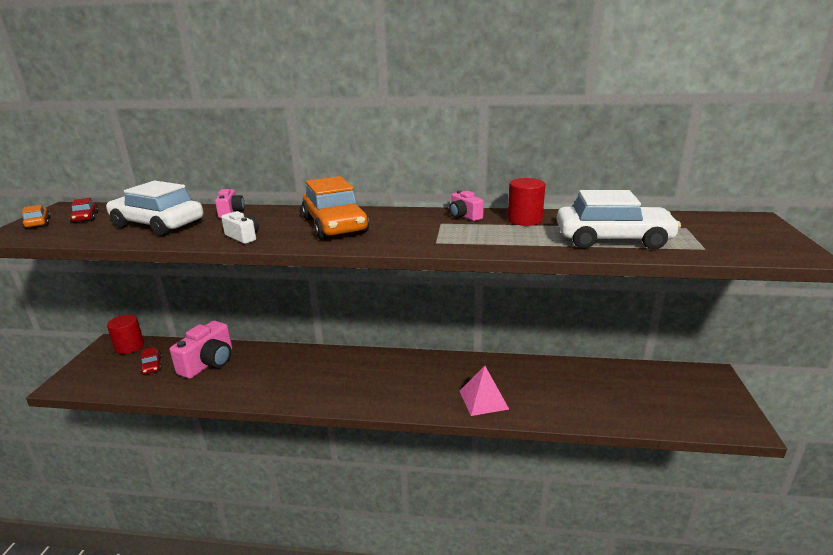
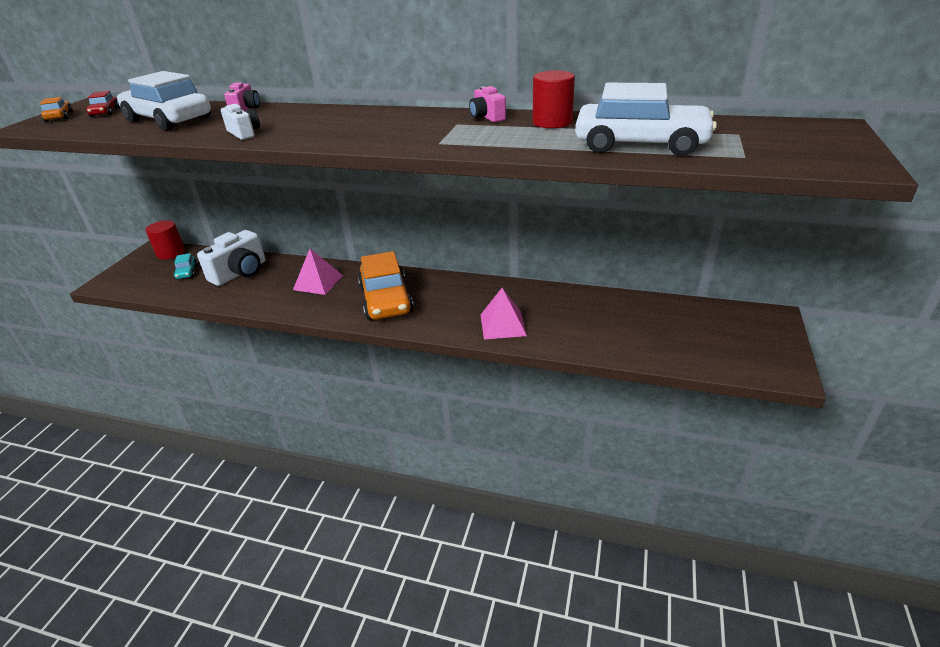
camera: 10 degrees right, 10 degrees up
red car [140,347,162,375] -> turquoise car [174,253,198,279]
pink camera [170,321,232,379] -> white camera [197,230,265,286]
orange car [301,176,369,240] -> orange car moved to [358,251,414,320]
none -> pink pyramid [293,249,343,295]

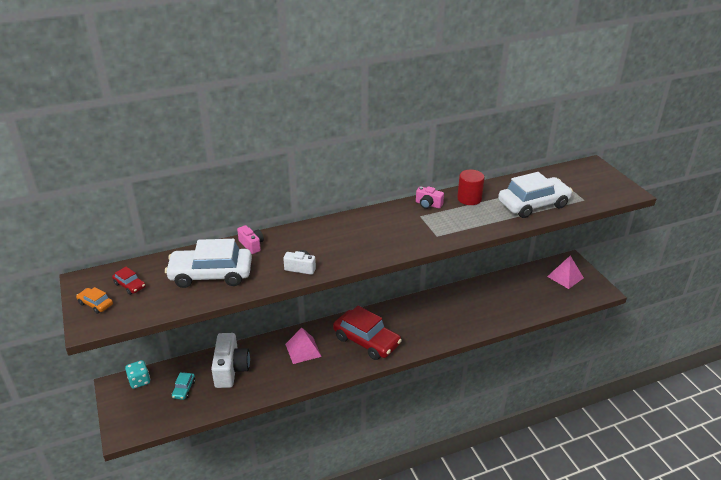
camera: 40 degrees left, 0 degrees up
red cylinder [145,220,185,260] -> turquoise dice [125,360,150,389]
turquoise car [174,253,198,279] -> turquoise car turned 60 degrees clockwise [172,373,195,400]
orange car [358,251,414,320] -> red car [333,306,402,360]
pink pyramid [481,288,527,340] -> pink pyramid moved to [547,256,584,289]

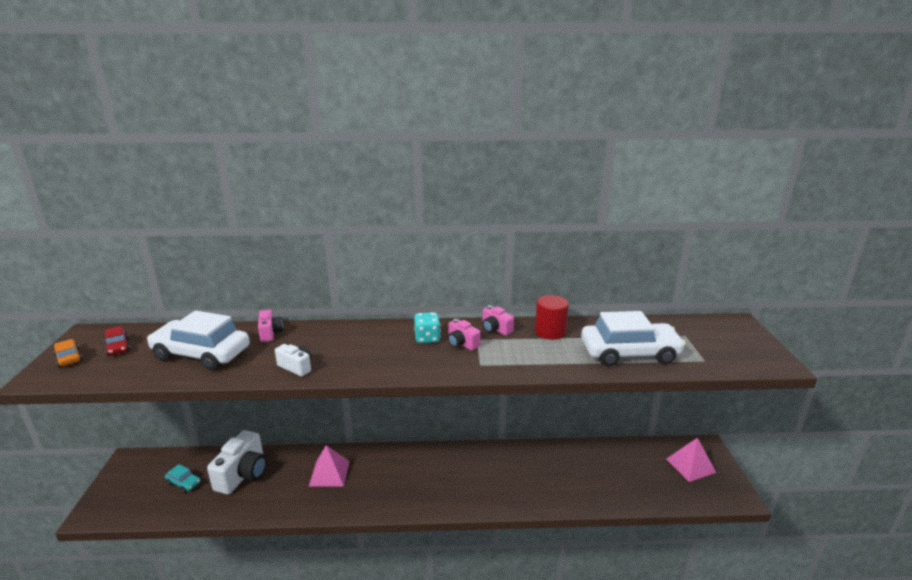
camera: 20 degrees right, 10 degrees down
turquoise dice [125,360,150,389] -> turquoise dice moved to [414,312,441,343]
turquoise car [172,373,195,400] -> turquoise car turned 90 degrees counterclockwise [165,464,201,493]
red car [333,306,402,360] -> none
none -> pink camera [448,319,480,350]

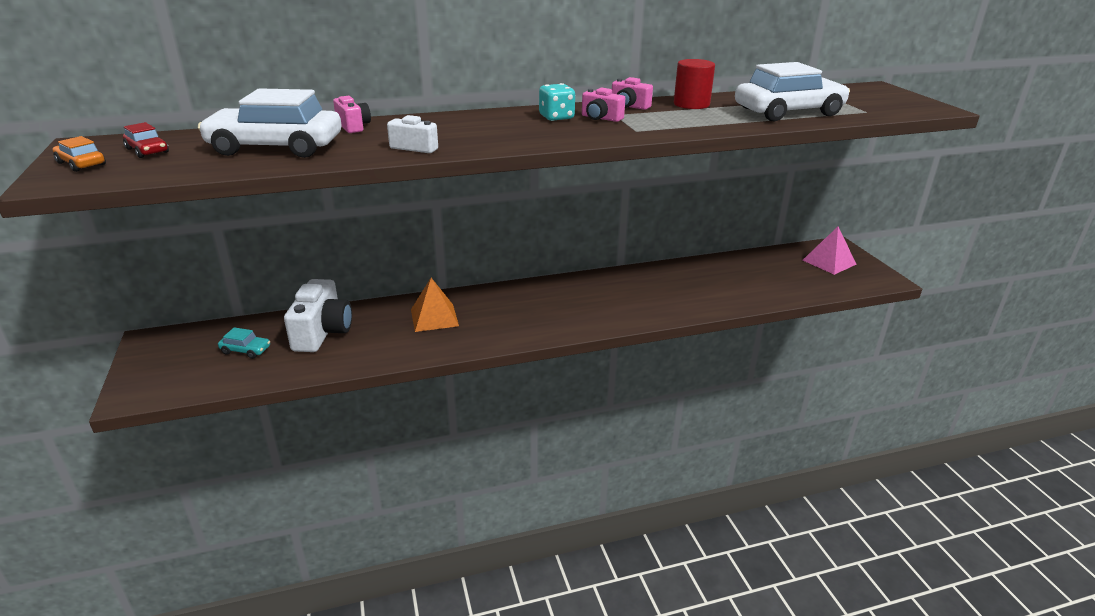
camera: 15 degrees left, 5 degrees up
pink pyramid [309,445,350,486] -> orange pyramid [411,278,459,332]

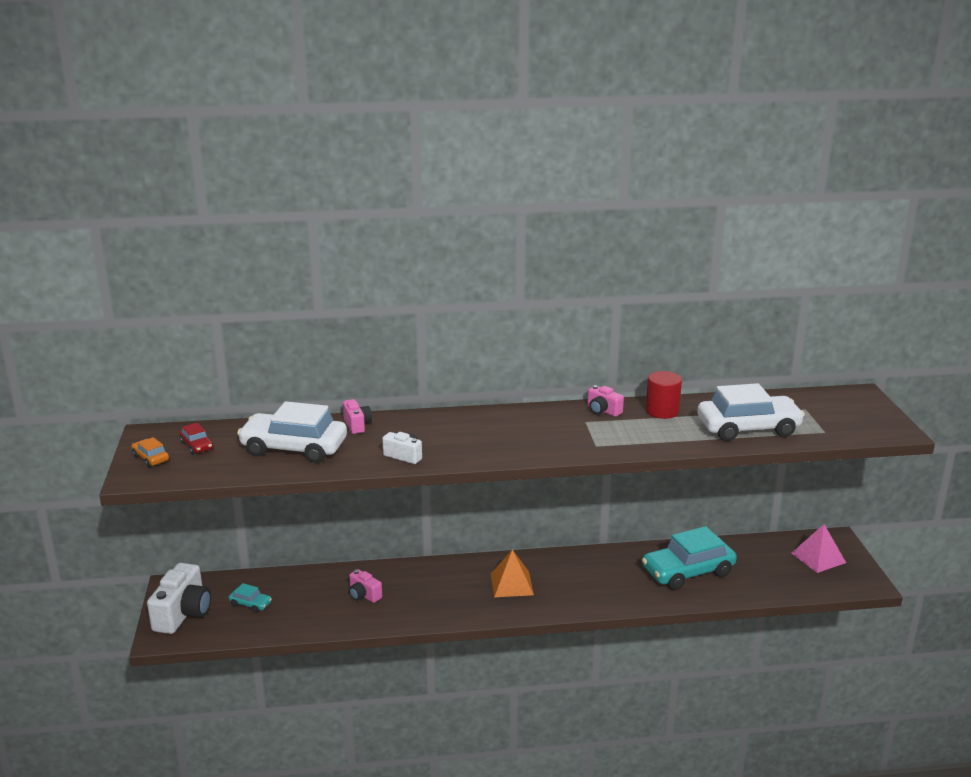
camera: 10 degrees right, 5 degrees down
white camera [284,279,352,352] -> white camera moved to [147,563,211,634]
orange pyramid [411,278,459,332] -> orange pyramid moved to [491,549,534,597]
turquoise dice [539,83,575,121] -> none
pink camera [582,88,625,122] -> pink camera moved to [349,569,382,603]
none -> turquoise car [642,526,737,590]

